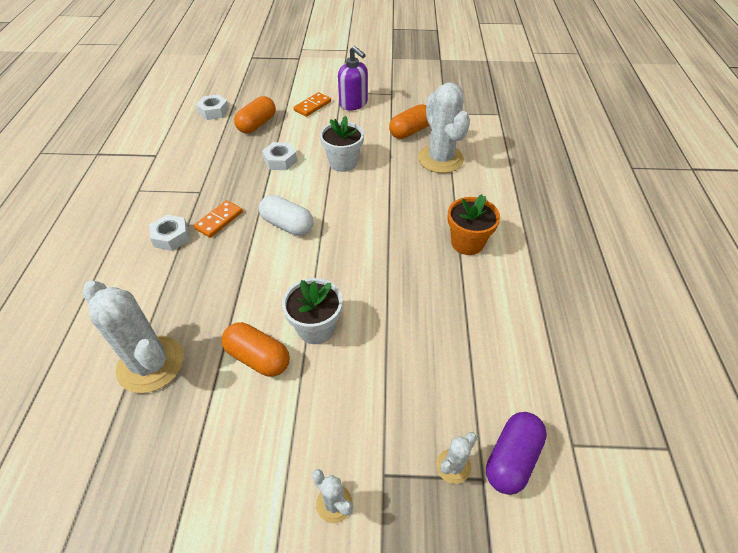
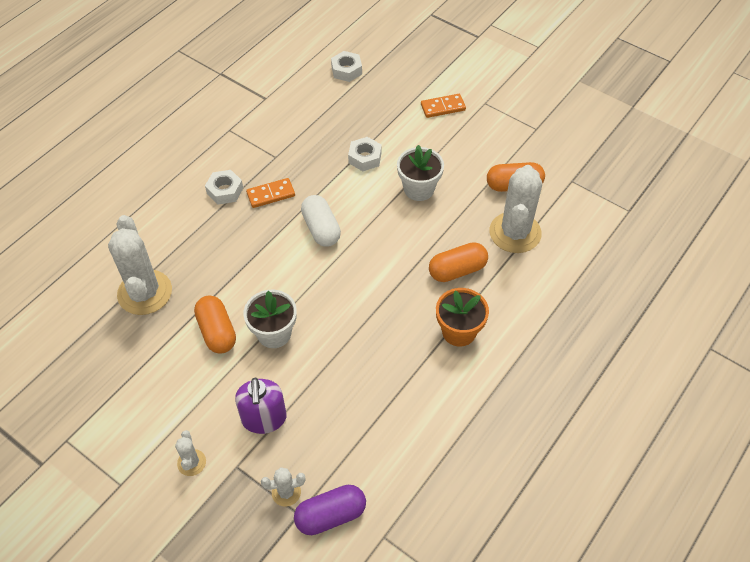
camera: 35 degrees right, 5 degrees up
orange capsule [234,96,276,133] -> orange capsule moved to [429,242,488,282]
purple soap dispenser [338,46,368,110] -> purple soap dispenser moved to [235,378,287,434]

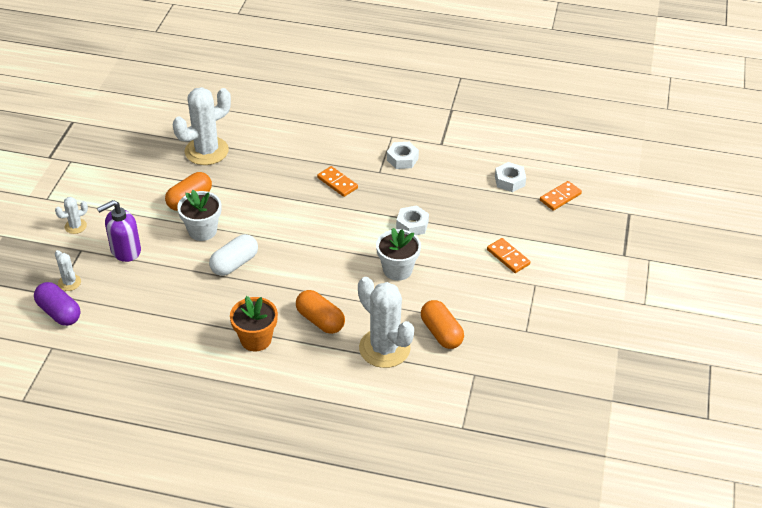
camera: 65 degrees right, 10 degrees down
white nut [205,170,243,205] -> white nut moved to [387,142,419,169]
white capsule [301,195,341,247] -> white capsule moved to [209,234,258,276]
white cactus [489,165,542,253] -> white cactus turned 60 degrees clockwise [358,277,414,368]
none -> orange domino [540,181,582,211]

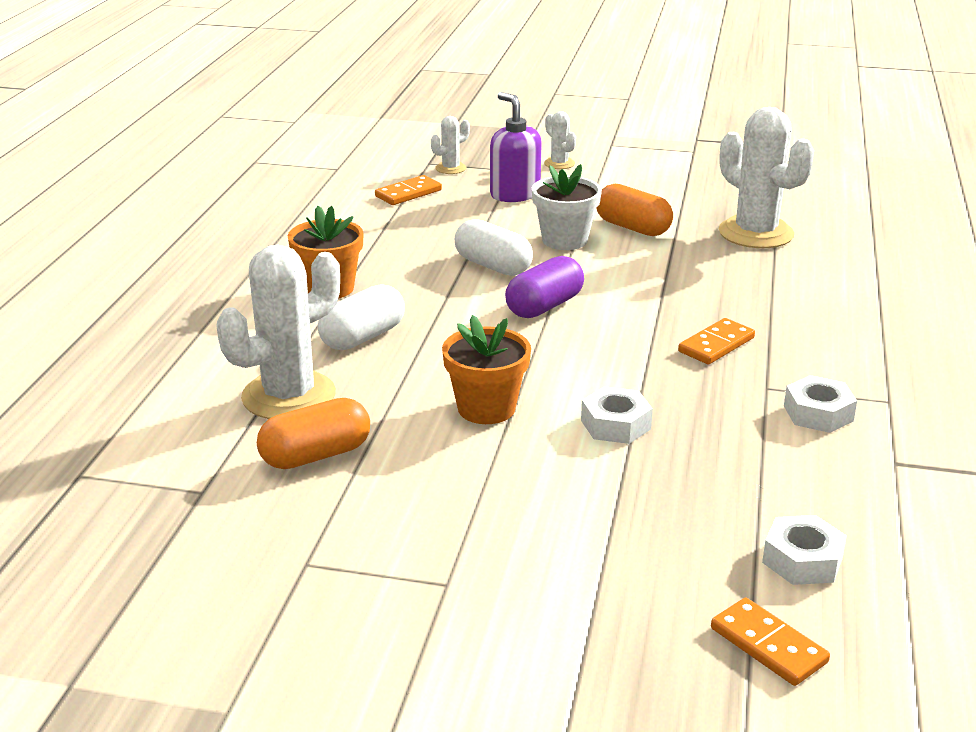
camera: 90 degrees right, 15 degrees down
purple capsule [34,282,80,326] -> purple capsule moved to [505,256,584,318]
orange capsule [296,290,345,334] -> white capsule [318,284,405,350]
white flower pot [376,228,421,281] -> orange flower pot [442,315,531,424]
orange domino [487,238,530,273] -> orange domino moved to [375,175,442,205]

